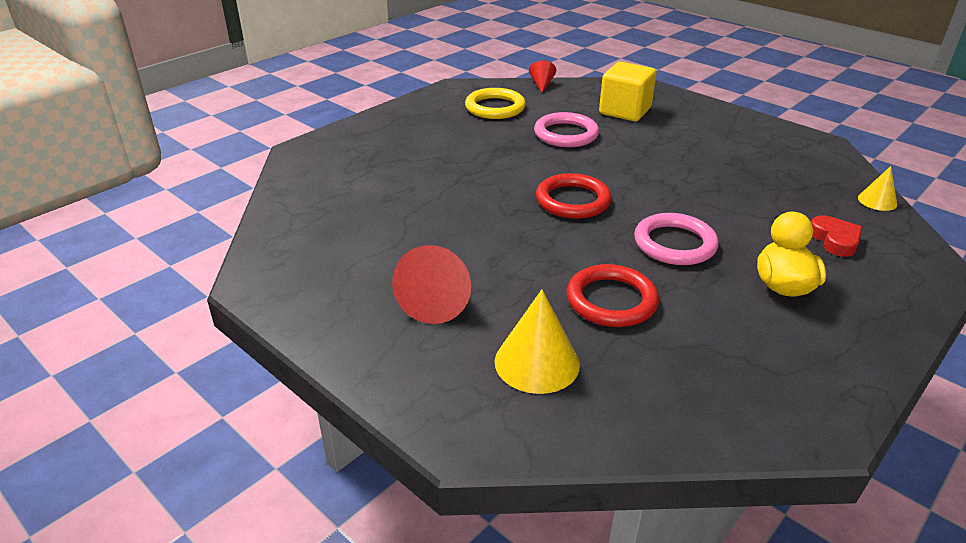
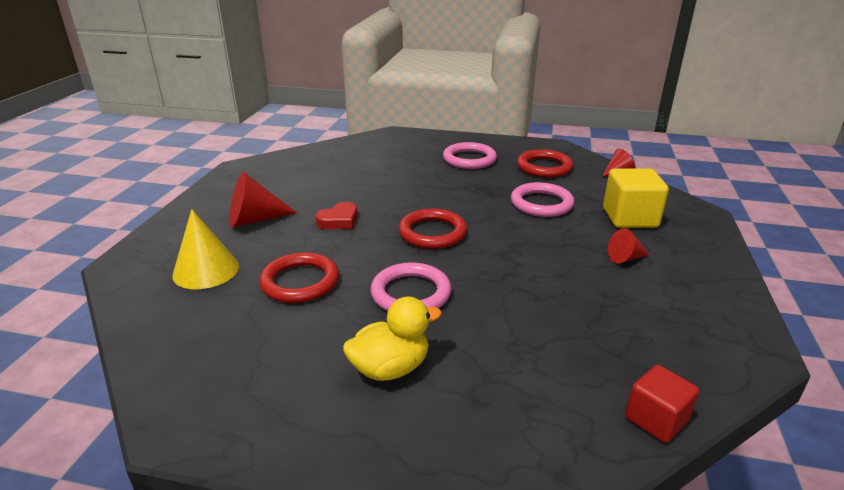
camera: 60 degrees right, 5 degrees down
yellow ring [465,88,526,119] -> red ring [517,149,573,178]
red heart [811,215,862,257] -> red heart moved to [316,202,358,229]
yellow cone [858,166,897,211] -> red cube [625,365,699,443]
none -> pink ring [443,142,497,169]
none -> red cone [608,228,650,263]

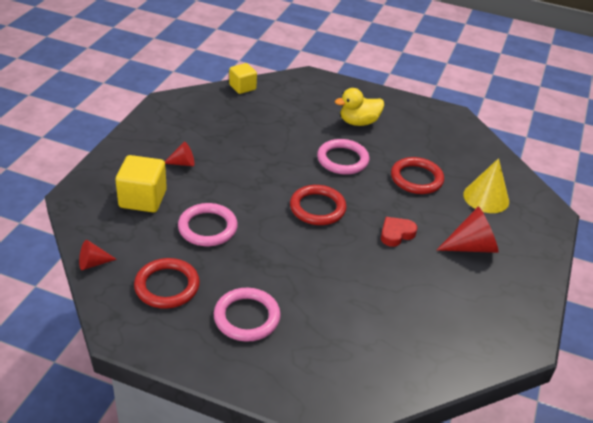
camera: 175 degrees left, 10 degrees up
red cube [625,365,699,443] -> yellow cube [229,63,257,94]

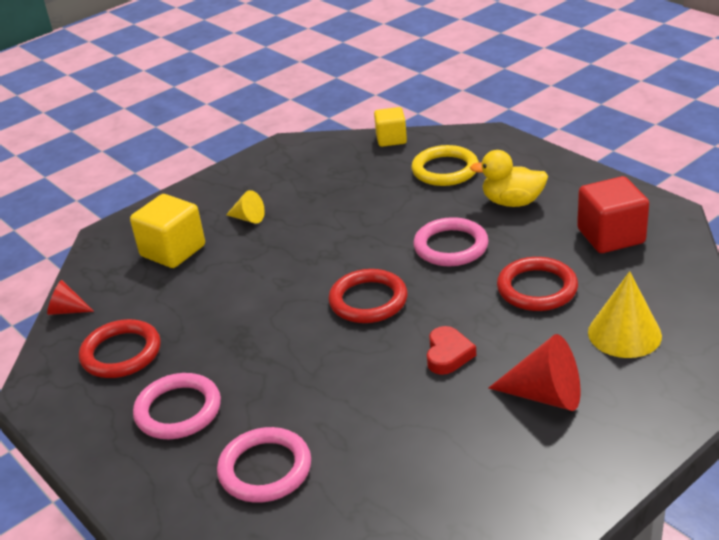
camera: 35 degrees right, 5 degrees down
red cone [165,142,194,166] -> yellow cone [226,190,265,224]
pink ring [178,203,238,246] -> pink ring moved to [217,427,311,503]
red heart [381,217,418,247] -> red heart turned 105 degrees clockwise [427,326,476,375]
none -> yellow ring [411,145,479,186]
none -> red cube [577,176,649,253]

